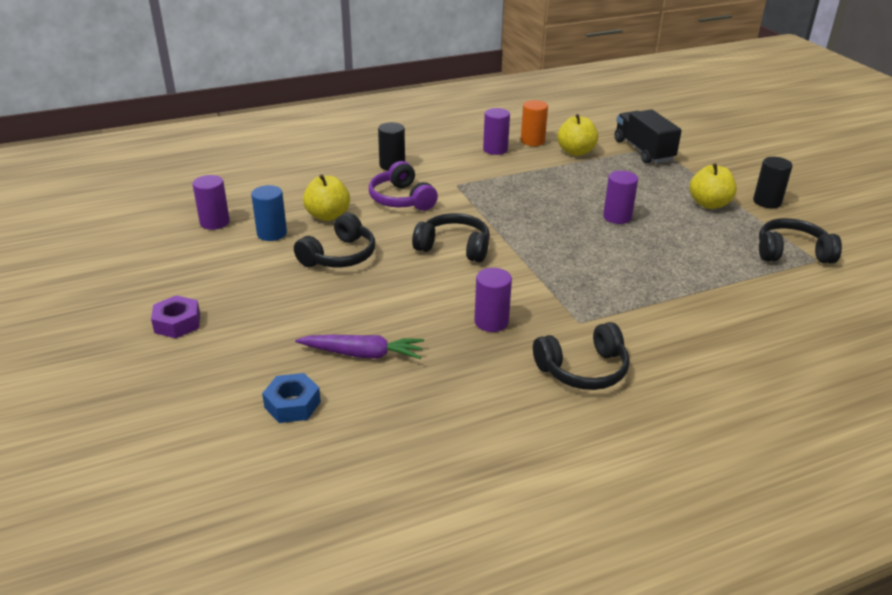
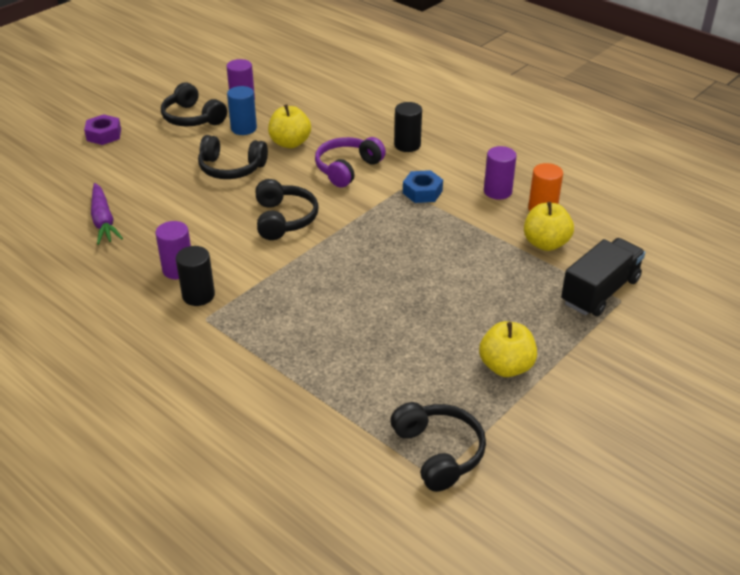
camera: 65 degrees right, 5 degrees up
blue nut [262,373,321,423] -> blue nut moved to [403,170,443,203]
black headphones [533,322,630,390] -> black headphones moved to [161,82,227,127]
purple cylinder [603,170,638,224] -> none
black cylinder [753,157,793,208] -> black cylinder moved to [176,246,215,306]

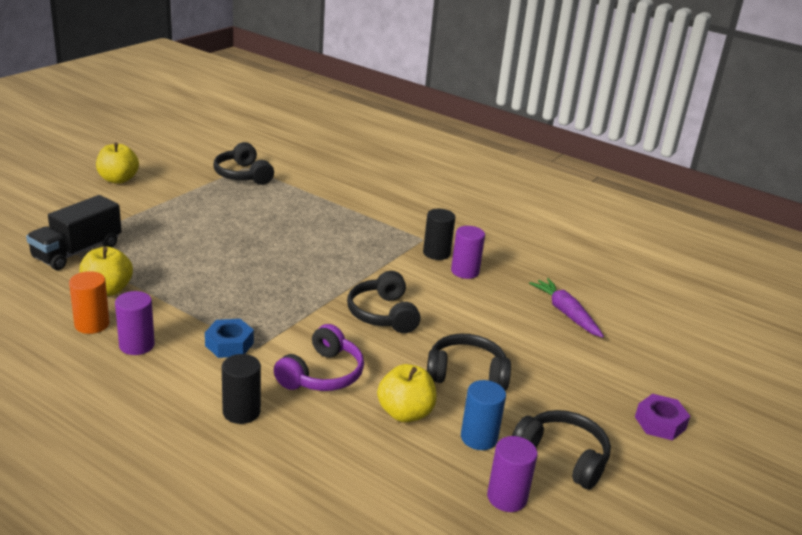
camera: 170 degrees right, 10 degrees down
yellow apple [479,321,537,377] -> yellow apple moved to [96,142,139,184]

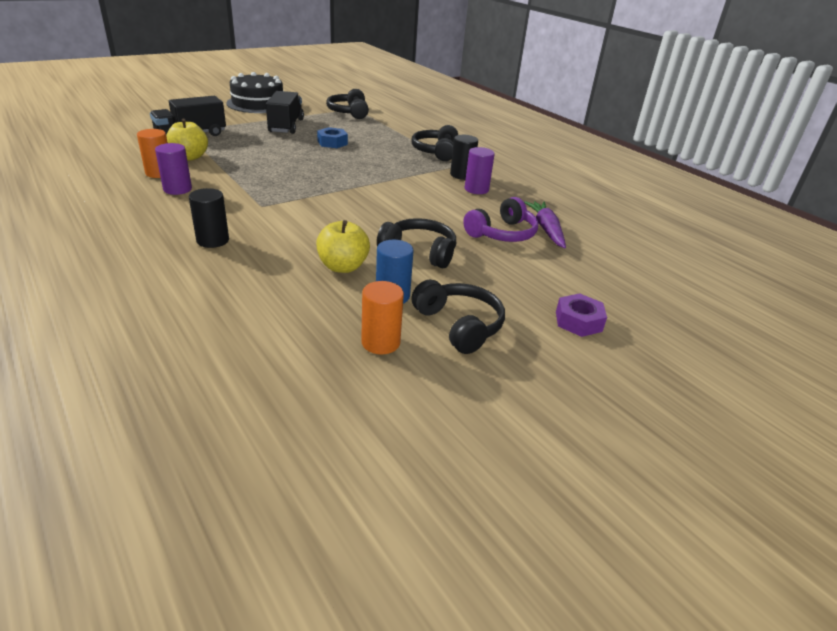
camera: 20 degrees right, 5 degrees up
yellow apple [96,142,139,184] -> black cake [226,72,283,113]
blue nut [205,319,254,358] -> blue nut moved to [317,127,348,148]
purple headphones [274,324,364,391] -> purple headphones moved to [463,197,538,242]
black headphones [347,271,421,333] -> black headphones moved to [411,125,458,161]
purple cylinder [487,436,538,512] -> orange cylinder [361,281,404,354]
none -> black truck [266,91,304,134]

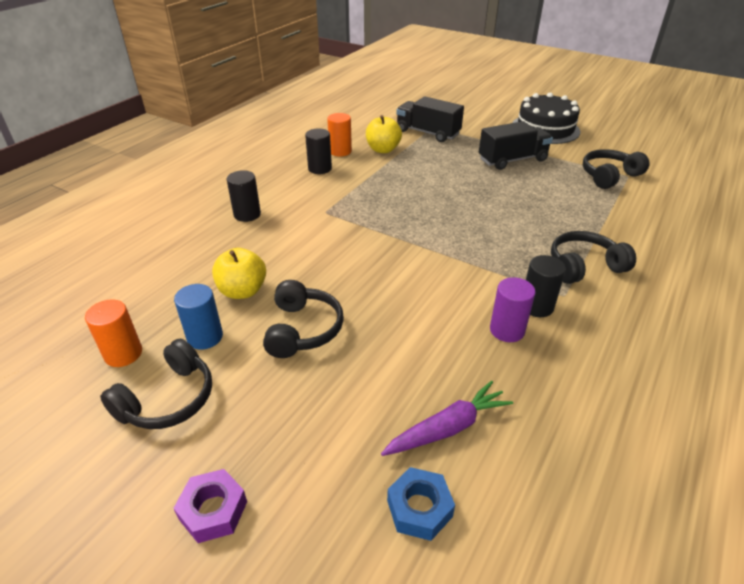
camera: 70 degrees right, 5 degrees up
purple cylinder [155,143,192,195] -> black cylinder [305,129,332,174]
blue nut [317,127,348,148] -> blue nut moved to [387,467,455,541]
purple headphones [463,197,538,242] -> none

